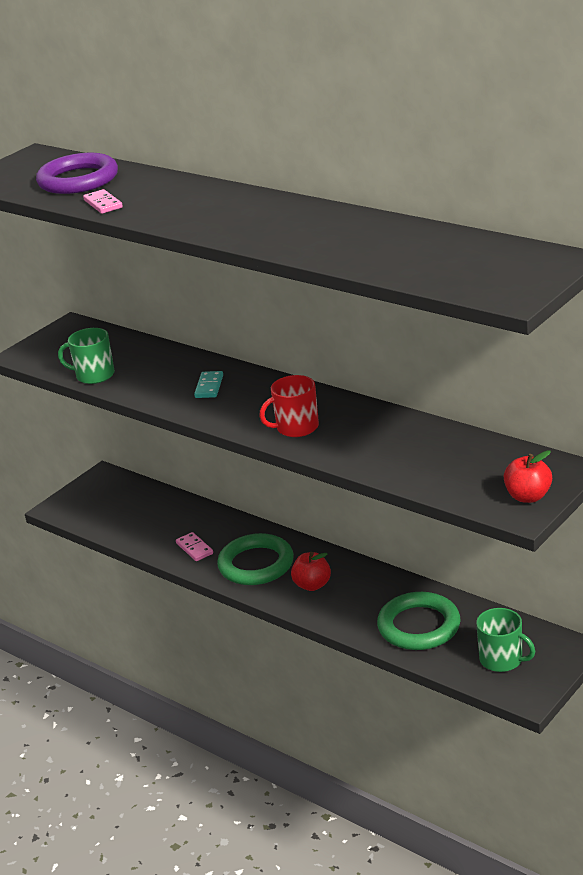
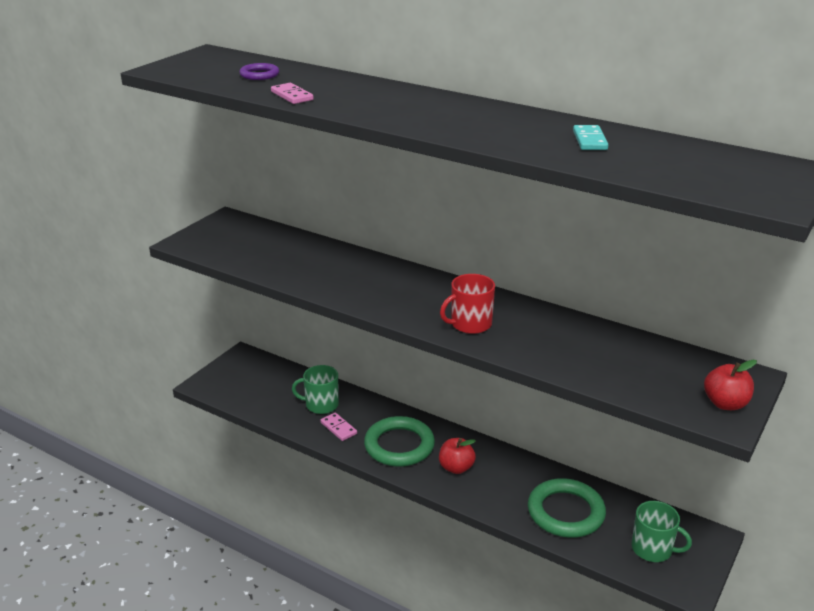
camera: 10 degrees left, 0 degrees up
purple ring [36,153,118,194] -> purple ring [240,63,279,80], size x0.49
green mug [58,328,115,384] -> green mug moved to [292,365,339,414]
turquoise domino [194,371,223,398] -> turquoise domino moved to [573,125,608,150]

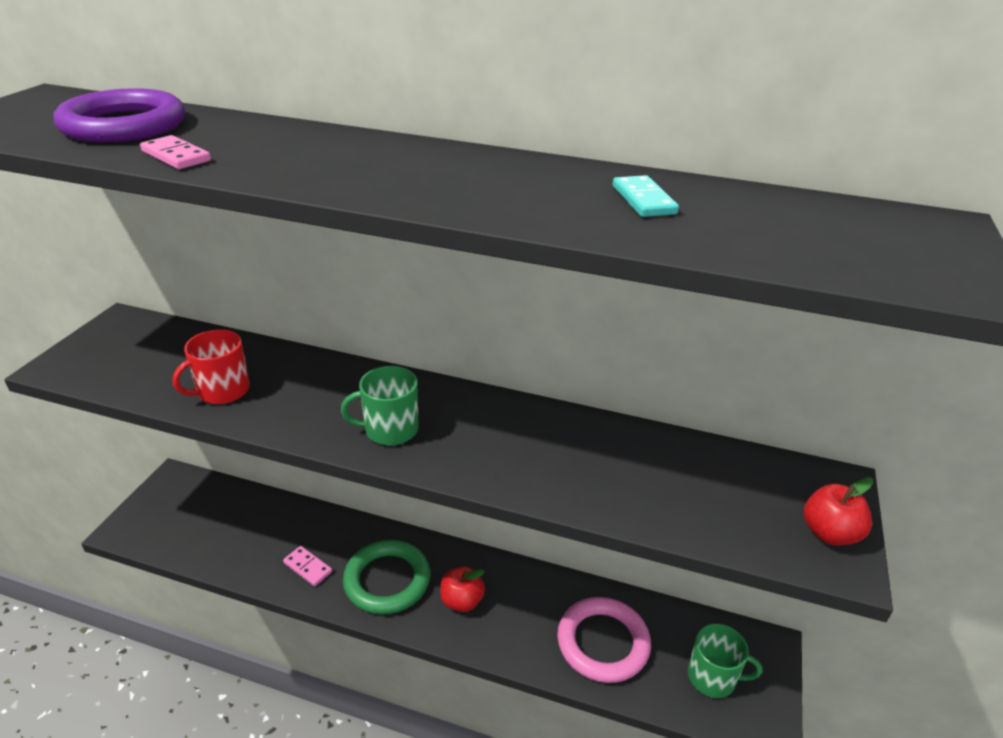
camera: 15 degrees left, 5 degrees up
purple ring [240,63,279,80] -> purple ring [54,88,185,143], size x2.02
green mug [292,365,339,414] -> green mug moved to [341,366,419,445]
red mug [440,274,495,334] -> red mug moved to [173,329,250,404]
green ring [528,478,606,538] -> pink ring [557,597,651,683]

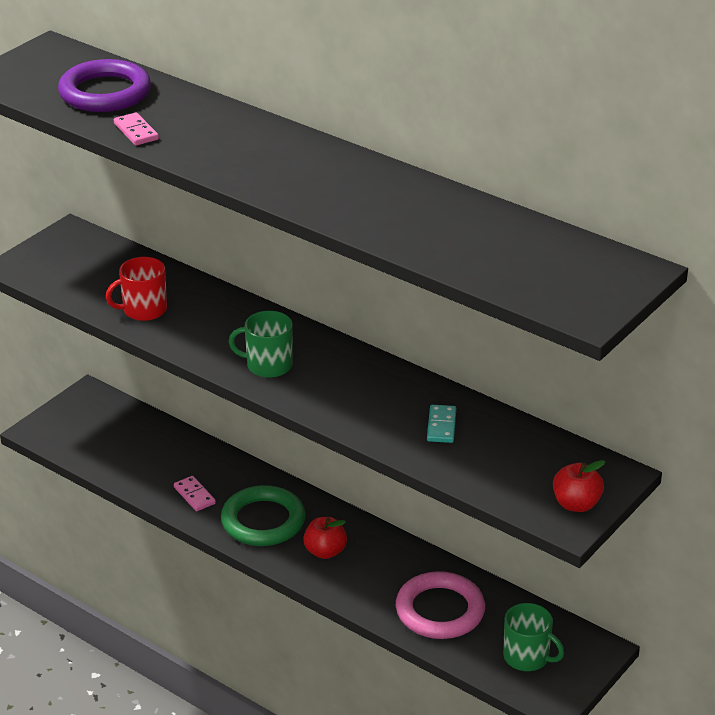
camera: 20 degrees right, 0 degrees up
turquoise domino [613,175,679,217] -> turquoise domino moved to [427,405,456,443]

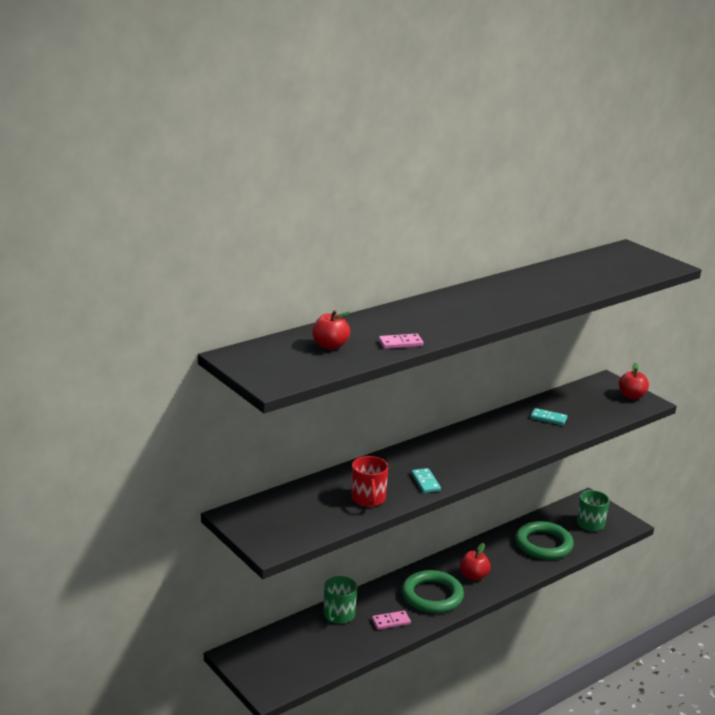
camera: 75 degrees left, 10 degrees down
purple ring [58,59,151,112] -> red apple [312,310,351,350]
green mug [229,311,293,378] -> green mug moved to [324,576,357,624]
pink ring [396,571,485,639] -> green ring [515,521,574,560]
none -> turquoise domino [411,468,441,493]

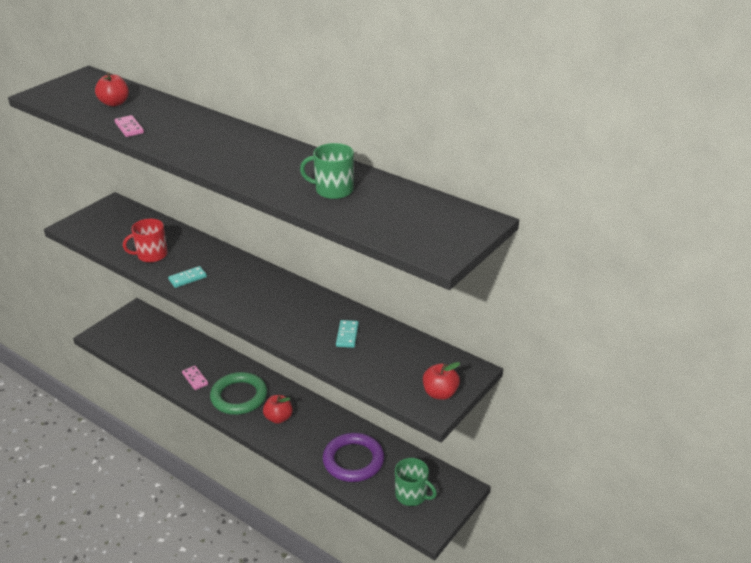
camera: 75 degrees right, 10 degrees up
green mug [324,576,357,624] -> green mug moved to [300,143,354,199]
green ring [515,521,574,560] -> purple ring [323,433,384,482]

